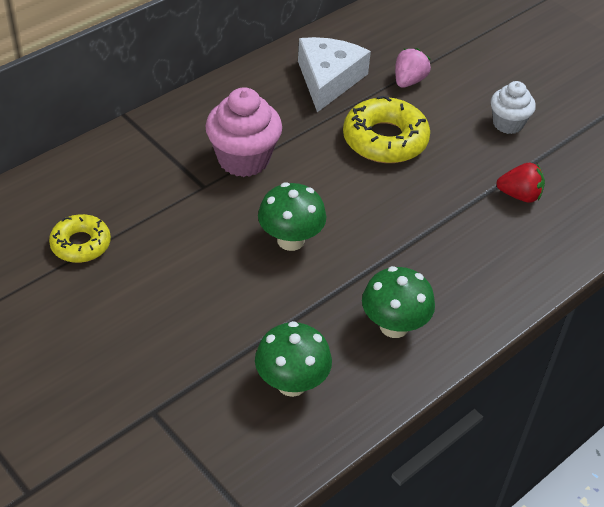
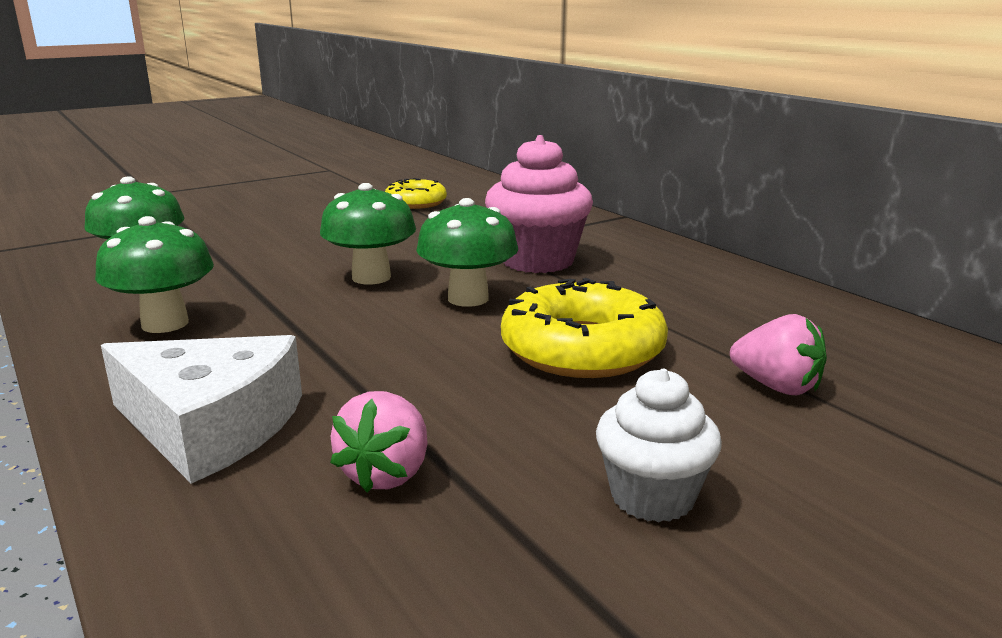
camera: 100 degrees right, 25 degrees down
white cheese [298,37,371,112] -> white cheese moved to [101,335,302,484]
red strawberry [496,163,545,203] -> pink strawberry [330,391,427,493]
none -> green mushroom [416,198,518,307]

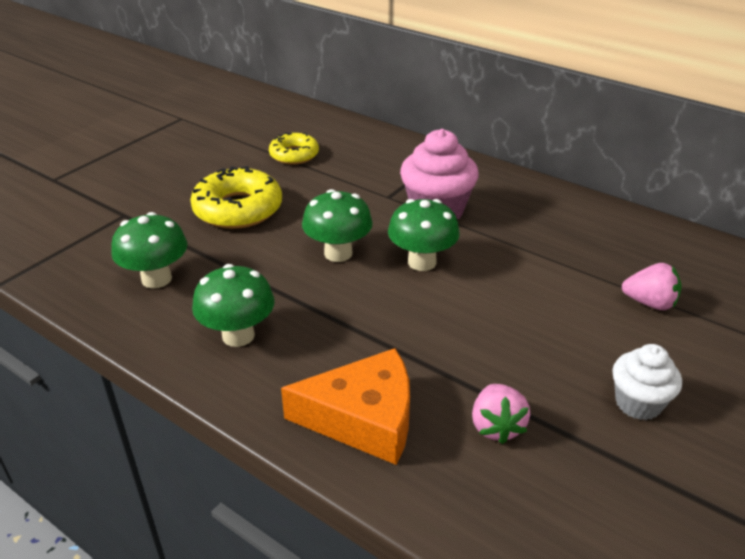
camera: 20 degrees left, 15 degrees up
white cheese [101,335,302,484] -> orange cheese [281,348,410,465]
yellow donut [501,278,668,378] -> yellow donut moved to [190,166,282,229]

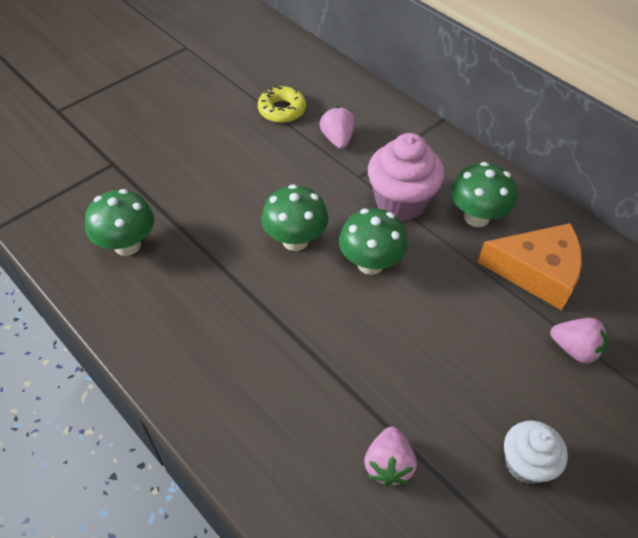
camera: 10 degrees right, 15 degrees up
yellow donut [190,166,282,229] -> none
green mushroom [192,264,275,347] -> green mushroom moved to [451,162,517,227]
orange cheese [281,348,410,465] -> orange cheese moved to [477,223,582,310]
none -> pink strawberry [320,106,355,149]

